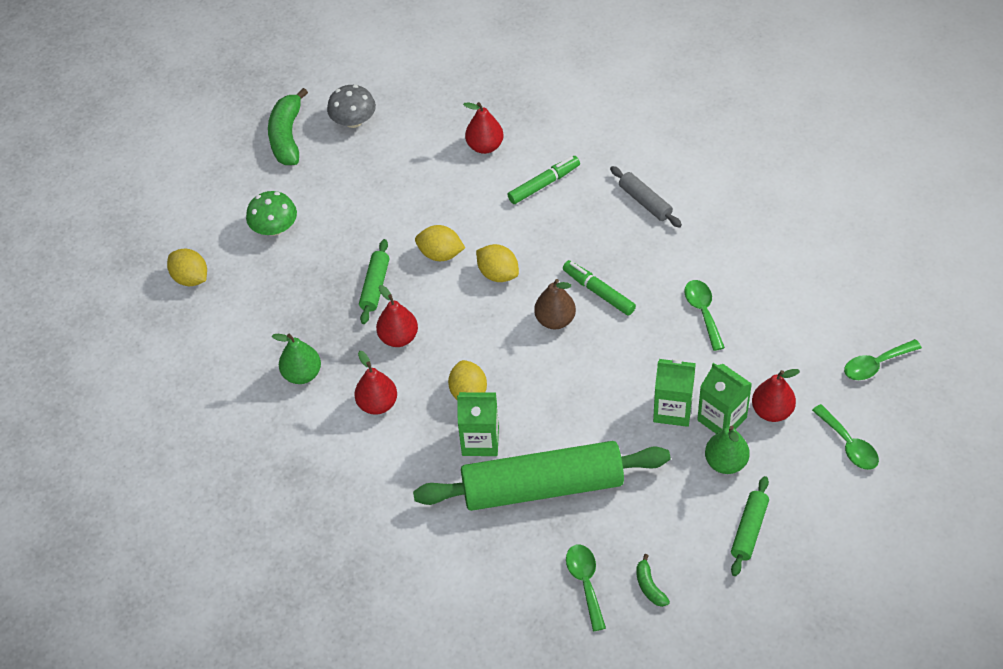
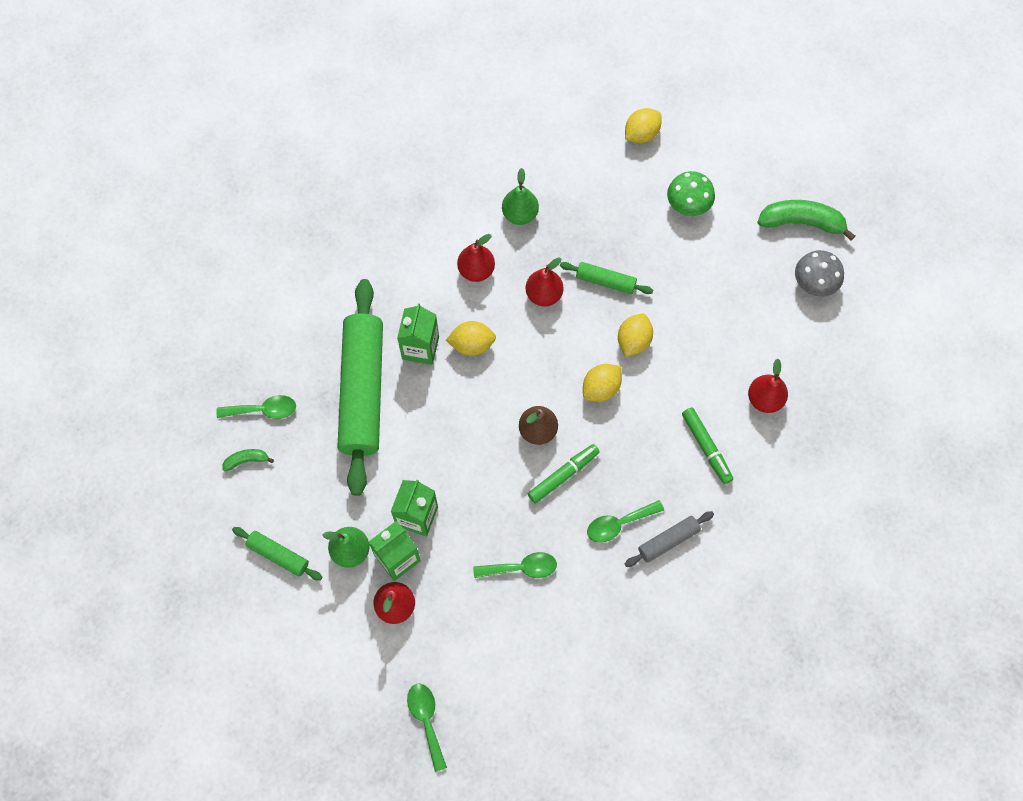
camera: 95 degrees right, 15 degrees up
green spoon [812,404,879,470] -> green spoon moved to [587,500,664,543]

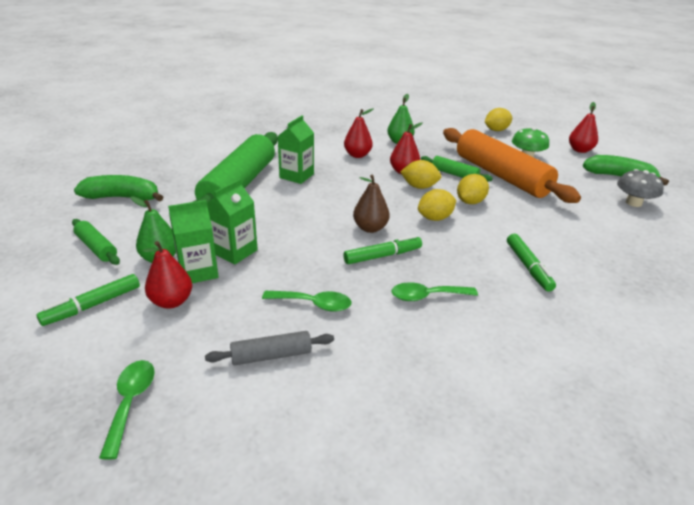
camera: 15 degrees right, 35 degrees down
green spoon [217,395,296,419] -> none
green banana [222,449,274,471] -> green banana [74,175,163,202], size x2.02
yellow lemon [446,321,496,356] -> yellow lemon moved to [400,160,441,189]
grey rolling pin [625,511,714,567] -> grey rolling pin moved to [205,331,334,365]
red pear [748,359,788,413] -> red pear moved to [569,102,598,153]
none -> green marker [36,274,140,326]
none -> orange rolling pin [443,128,581,203]

